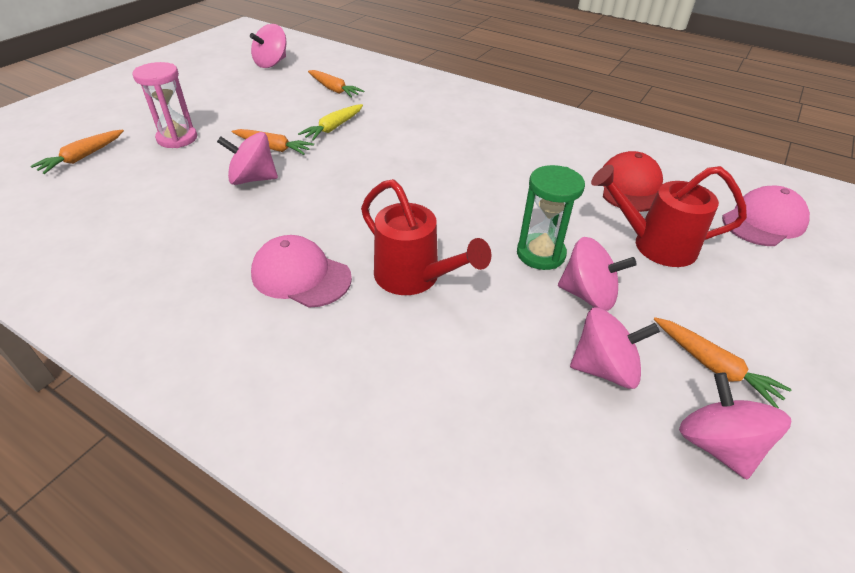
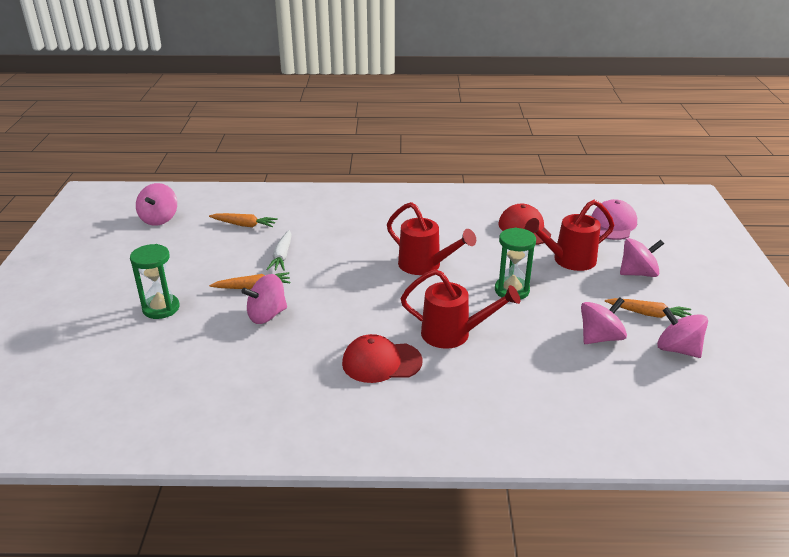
camera: 30 degrees left, 10 degrees down
orange carrot [31,130,124,174] -> none
pink hourglass [132,62,197,148] -> green hourglass [130,244,180,319]
pink cap [251,235,352,308] -> red cap [342,334,423,383]
yellow carrot [298,104,363,141] -> white carrot [266,230,292,271]
pink spinning top [558,237,637,311] -> pink spinning top moved to [620,238,664,277]
none -> red watering can [387,202,476,275]

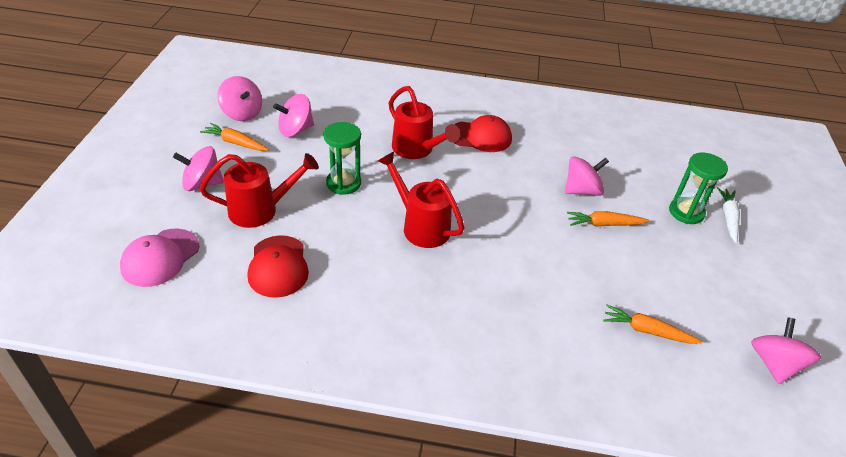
camera: 175 degrees left, 10 degrees up
white carrot [266,230,292,271] -> white carrot moved to [717,187,740,243]
red watering can [400,269,520,349] -> red watering can turned 150 degrees counterclockwise [389,86,460,159]

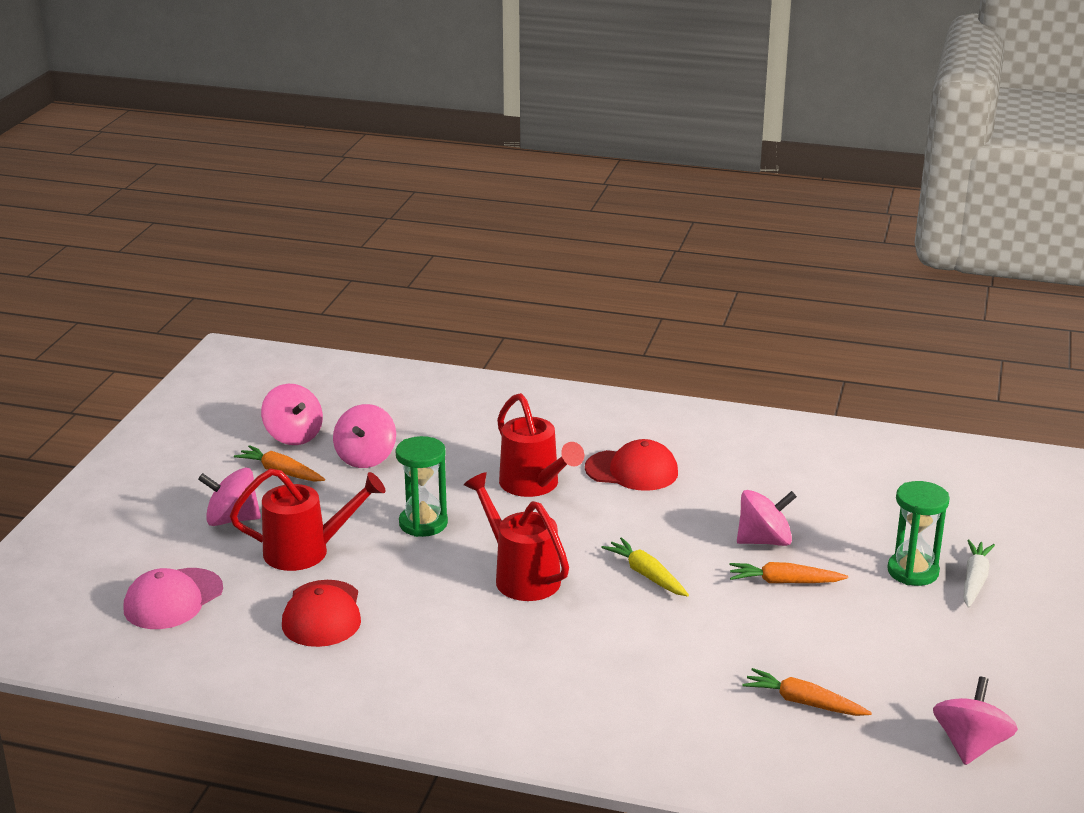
camera: 10 degrees right, 15 degrees down
pink spinning top [273,94,314,137] -> pink spinning top turned 60 degrees counterclockwise [333,404,396,468]
none -> yellow carrot [601,537,689,597]

